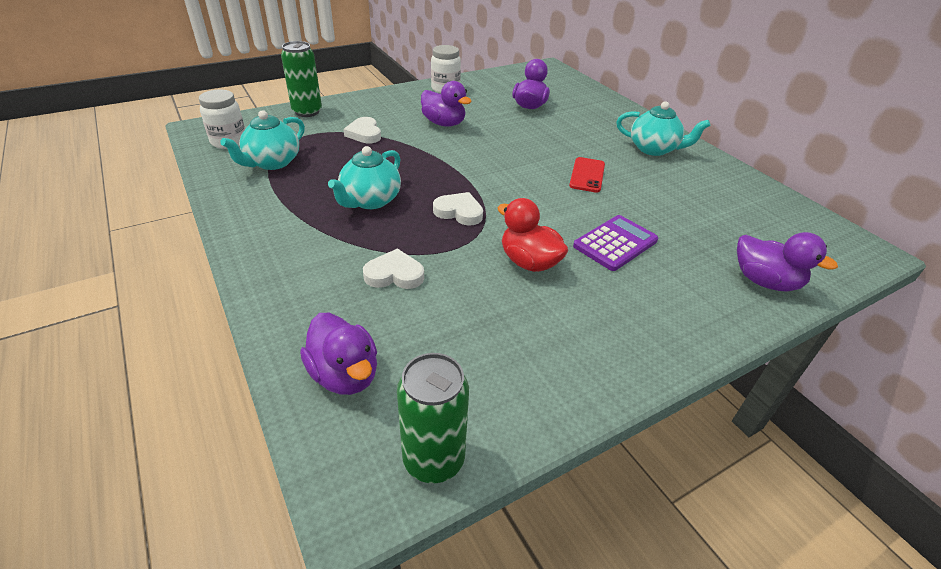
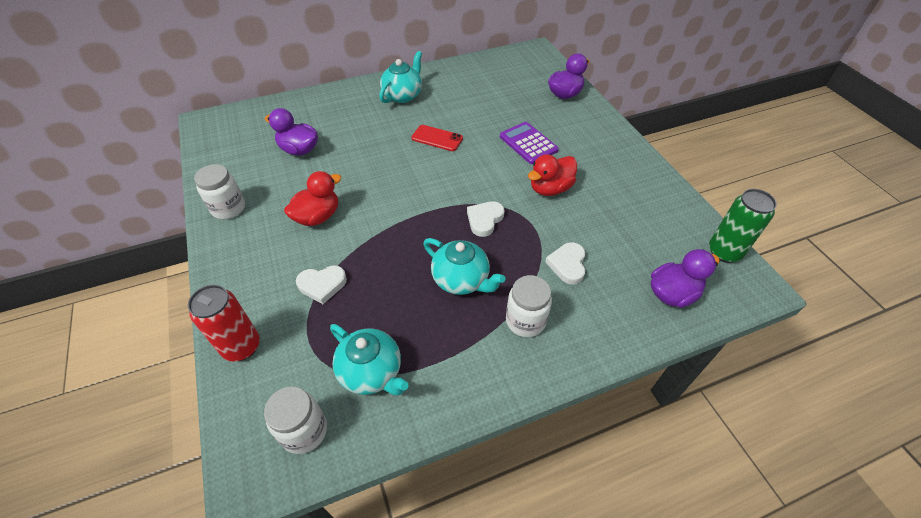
camera: 80 degrees left, 10 degrees up
green can [281,41,322,117] -> red can [188,285,260,361]
purple duck [421,81,472,127] -> red duck [284,171,341,226]
none -> white jar [506,275,552,337]

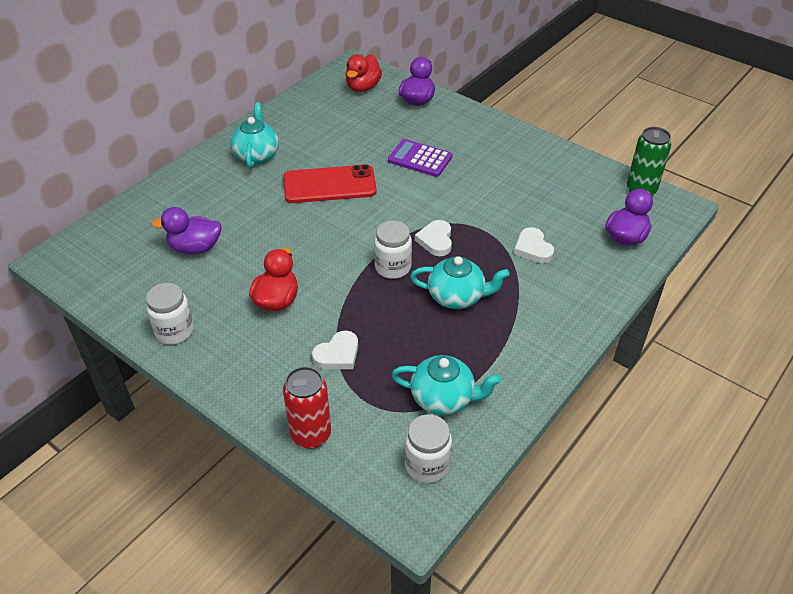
camera: 30 degrees left, 5 degrees down
red phone [411,125,463,151] -> red phone [284,164,377,203], size x1.69
white jar [506,275,552,337] -> white jar moved to [374,221,412,279]
red duck [528,154,577,196] -> red duck moved to [346,54,382,92]

